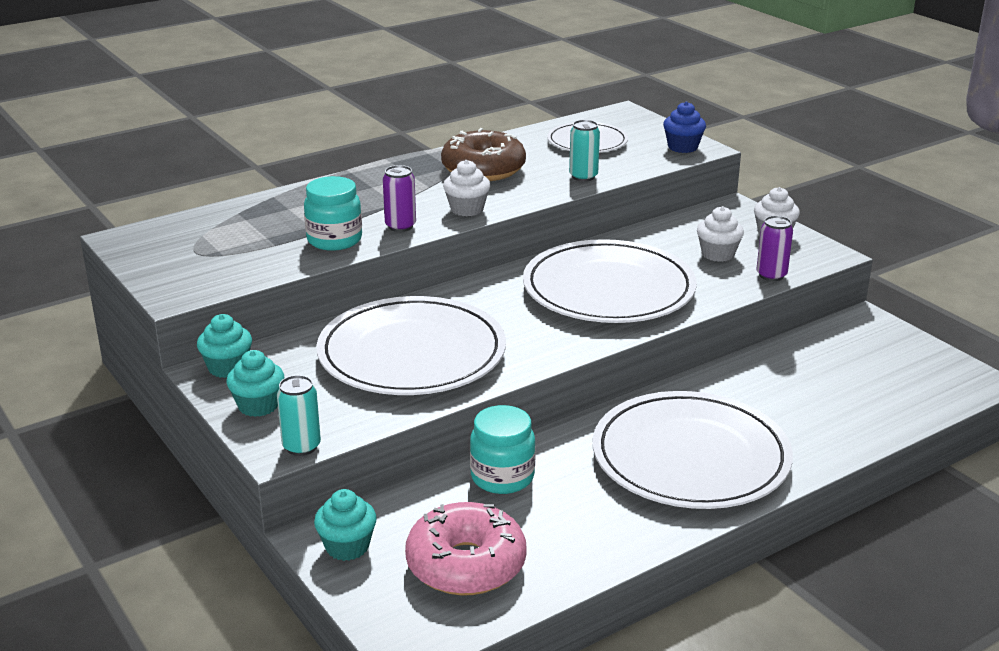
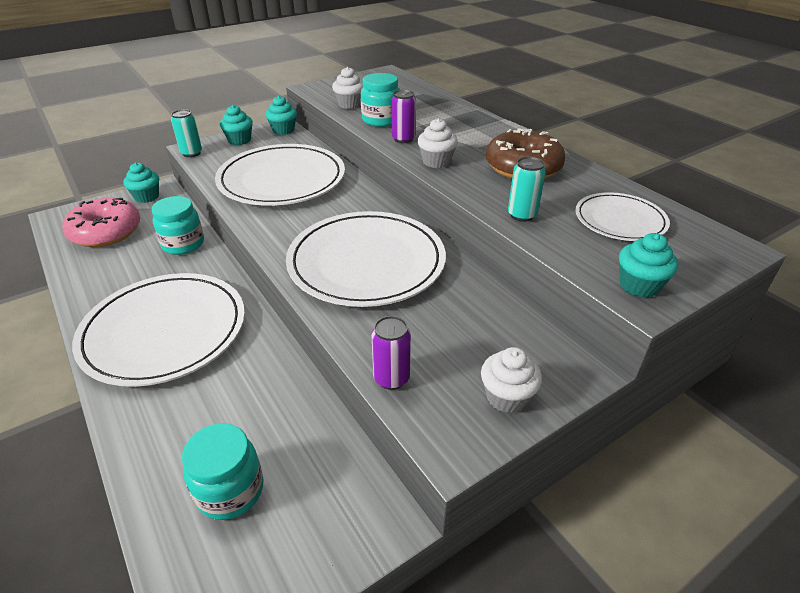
camera: 90 degrees right, 10 degrees up
blue cupcake [663,101,706,153] -> turquoise cupcake [619,233,678,298]
white cupcake [697,206,744,262] -> white cupcake moved to [332,67,363,109]
none -> turquoise jar [182,423,263,520]

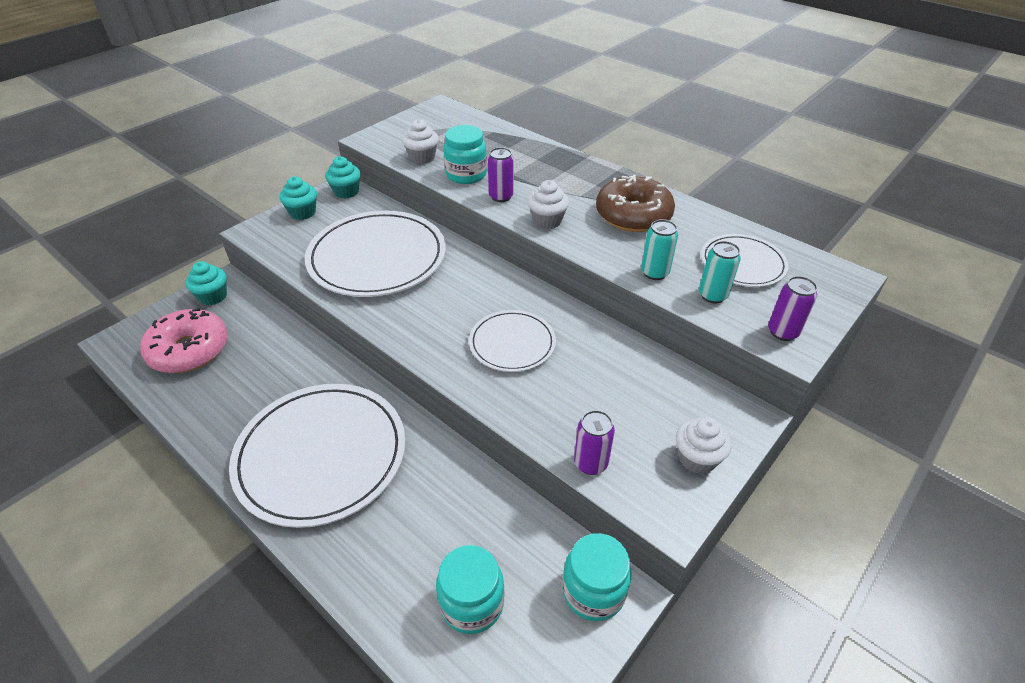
camera: 15 degrees left, 5 degrees up
turquoise jar [151,196,204,255] -> turquoise jar moved to [562,533,632,621]
turquoise can [171,109,202,157] -> turquoise can moved to [699,241,741,303]
white plate [286,211,446,307] -> white plate [469,310,556,372], size x0.54
turquoise cupcake [619,233,678,298] -> purple can [768,276,818,341]

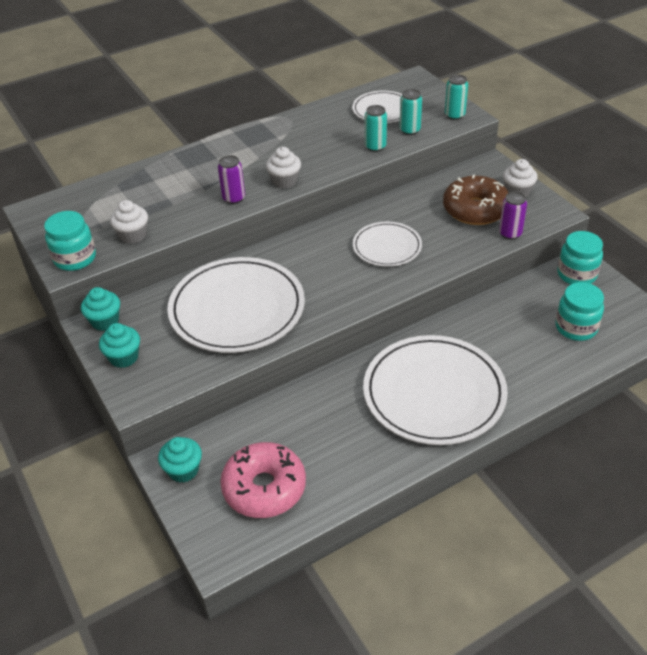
camera: 70 degrees left, 0 degrees up
turquoise jar [443,125,487,184] -> turquoise jar moved to [44,211,96,271]
brown donut [596,175,675,232] -> brown donut moved to [443,174,508,225]
purple can [768,276,818,341] -> turquoise can [445,74,468,120]

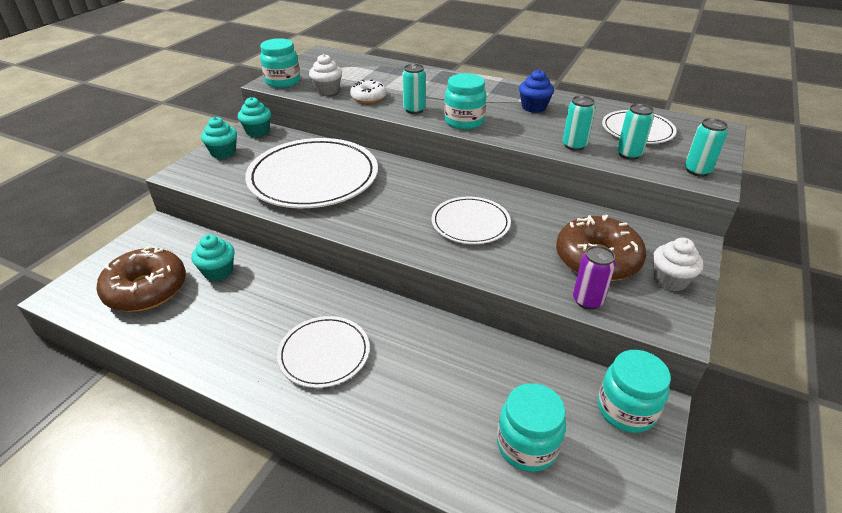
camera: 55 degrees right, 5 degrees down
turquoise cupcake [158,437,202,483] -> turquoise cupcake moved to [192,234,234,281]
purple can [218,155,245,204] -> turquoise can [402,64,426,114]
pink donut [220,442,306,518] -> brown donut [97,246,186,312]
white cupcake [266,147,301,188] -> turquoise jar [444,73,486,130]
white plate [363,335,508,445] -> white plate [277,316,370,388], size x0.54
none -> white donut [350,79,386,103]
none -> blue cupcake [519,69,554,113]

